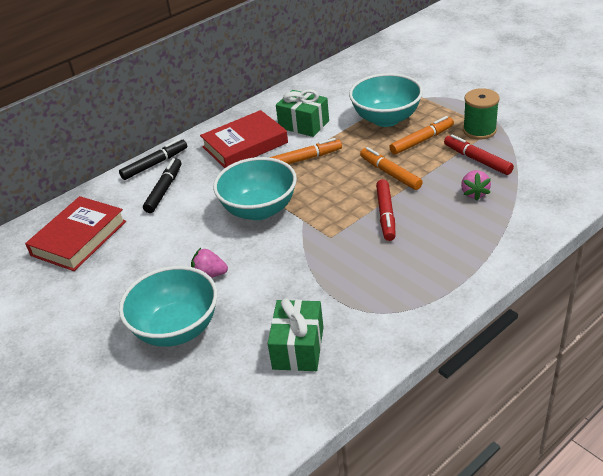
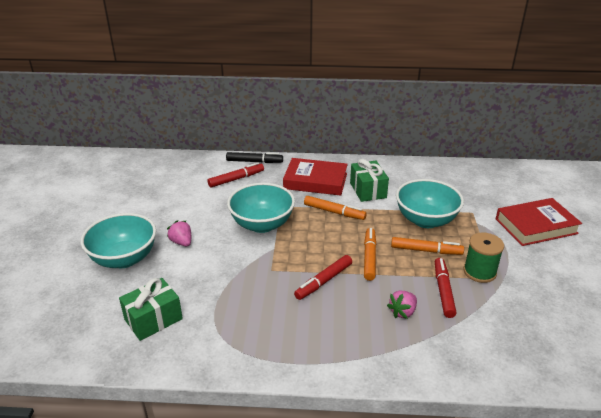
camera: 40 degrees right, 5 degrees down
red book [25,196,126,271] -> red book moved to [496,198,582,246]
black marker [143,158,182,213] -> red marker [208,162,264,187]

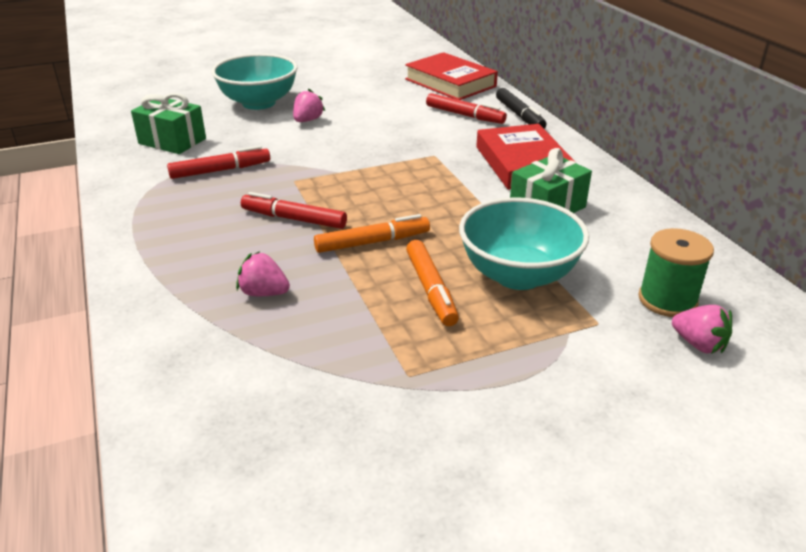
camera: 65 degrees right, 0 degrees up
turquoise bowl [227,183,295,233] -> none
orange marker [304,196,367,220] -> none
red marker [435,258,457,318] -> red marker moved to [167,146,270,179]
green spool [463,233,504,283] -> green spool moved to [638,228,714,317]
red book [496,198,582,246] -> red book moved to [405,52,498,100]
none -> pink strawberry [672,305,732,354]

